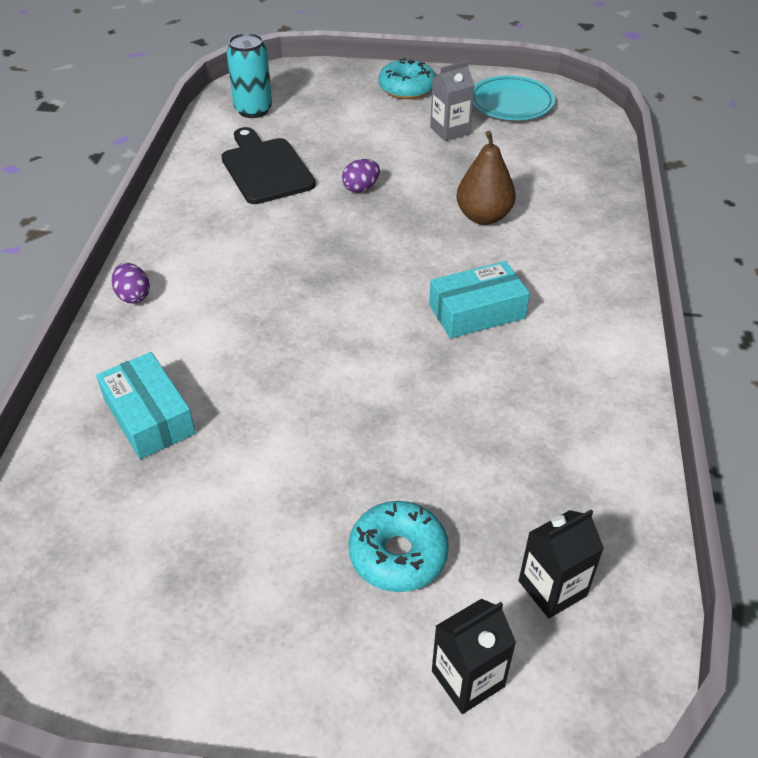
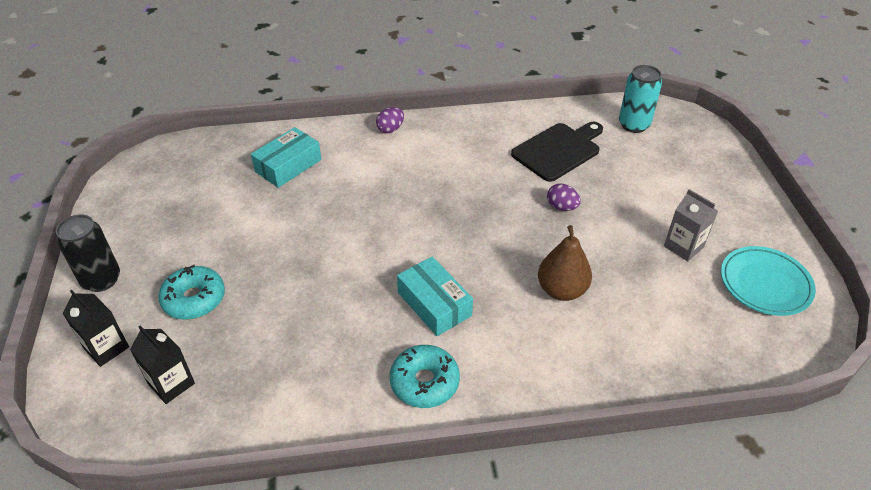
camera: 75 degrees right, 0 degrees up
turquoise donut [379,58,436,99] -> turquoise donut moved to [390,345,460,408]
none -> black can [56,214,120,292]

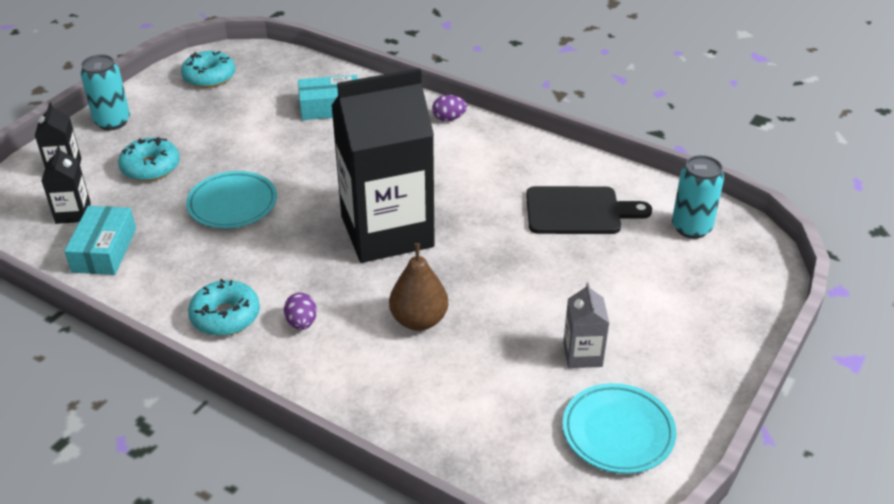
camera: 40 degrees right, 5 degrees down
black can [56,214,120,292] -> turquoise can [80,55,130,130]
turquoise box [397,257,473,336] -> turquoise box moved to [64,206,136,275]
purple egg [547,183,581,211] -> purple egg moved to [284,293,317,330]
none -> turquoise donut [181,51,235,88]
none -> turquoise plate [186,171,277,228]
none -> black carton [331,68,435,263]

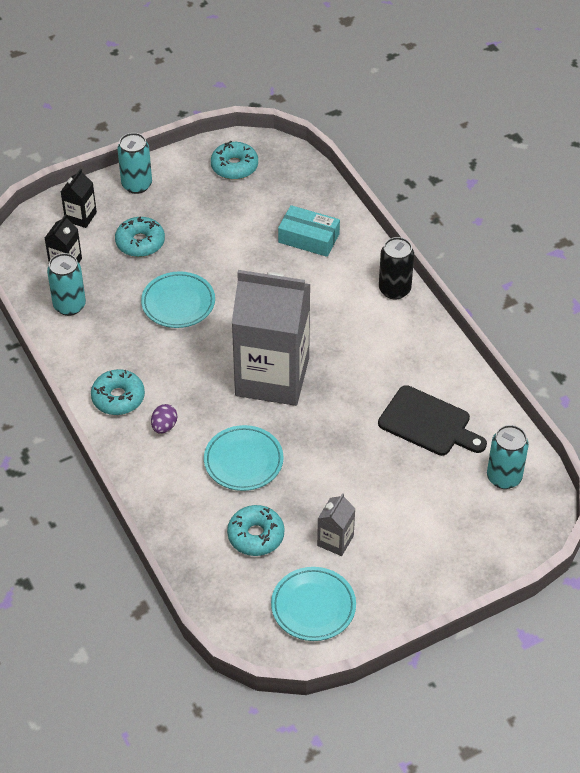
camera: 30 degrees right, 10 degrees up
turquoise box [64,206,136,275] -> turquoise can [47,253,86,316]
black carton [331,68,435,263] -> grey carton [232,270,311,406]
brown pear [389,243,448,331] -> turquoise plate [204,425,284,491]
purple egg [432,95,467,121] -> black can [379,237,414,300]
none -> turquoise donut [227,505,284,556]

